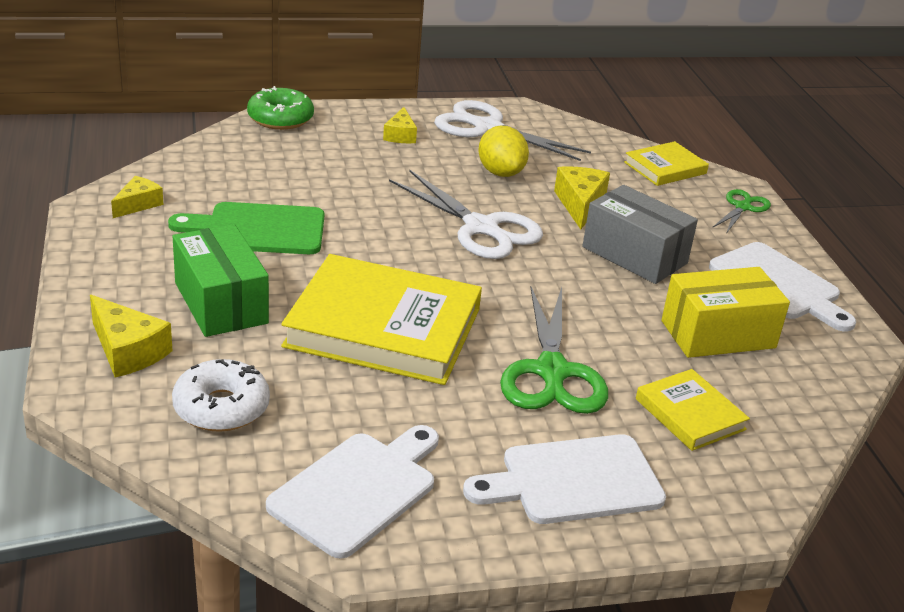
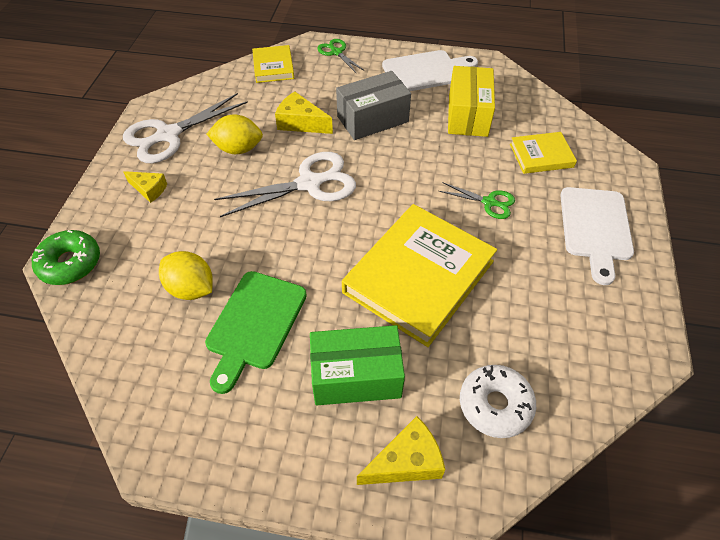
camera: 65 degrees left, 20 degrees up
yellow cheese [111,176,163,218] -> none
white cutting board [266,425,439,559] -> none
green scissors [500,287,608,414] -> green scissors [439,182,515,219], size x0.54
none -> yellow lemon [159,251,213,300]

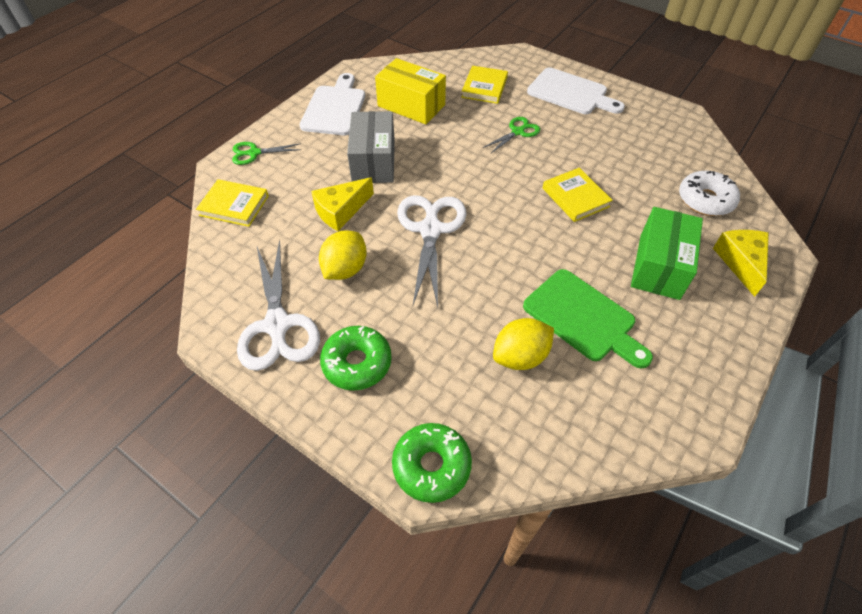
camera: 65 degrees left, 0 degrees up
yellow cheese [123,171,167,203] -> green donut [320,326,392,391]
yellow book [342,204,497,347] -> yellow book [543,168,613,222], size x0.50

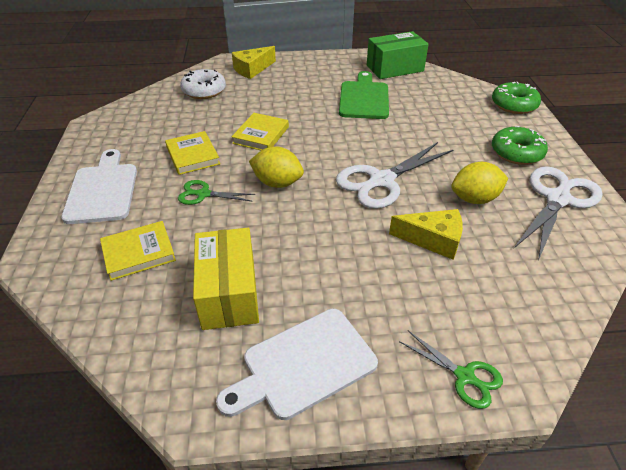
camera: 130 degrees left, 10 degrees down
yellow book [196,179,269,227] -> yellow book moved to [165,131,220,175]
grey box [347,111,395,183] -> none
yellow lemon [493,318,554,370] -> yellow lemon moved to [249,146,304,188]
green box [631,207,703,300] -> green box moved to [367,31,429,79]

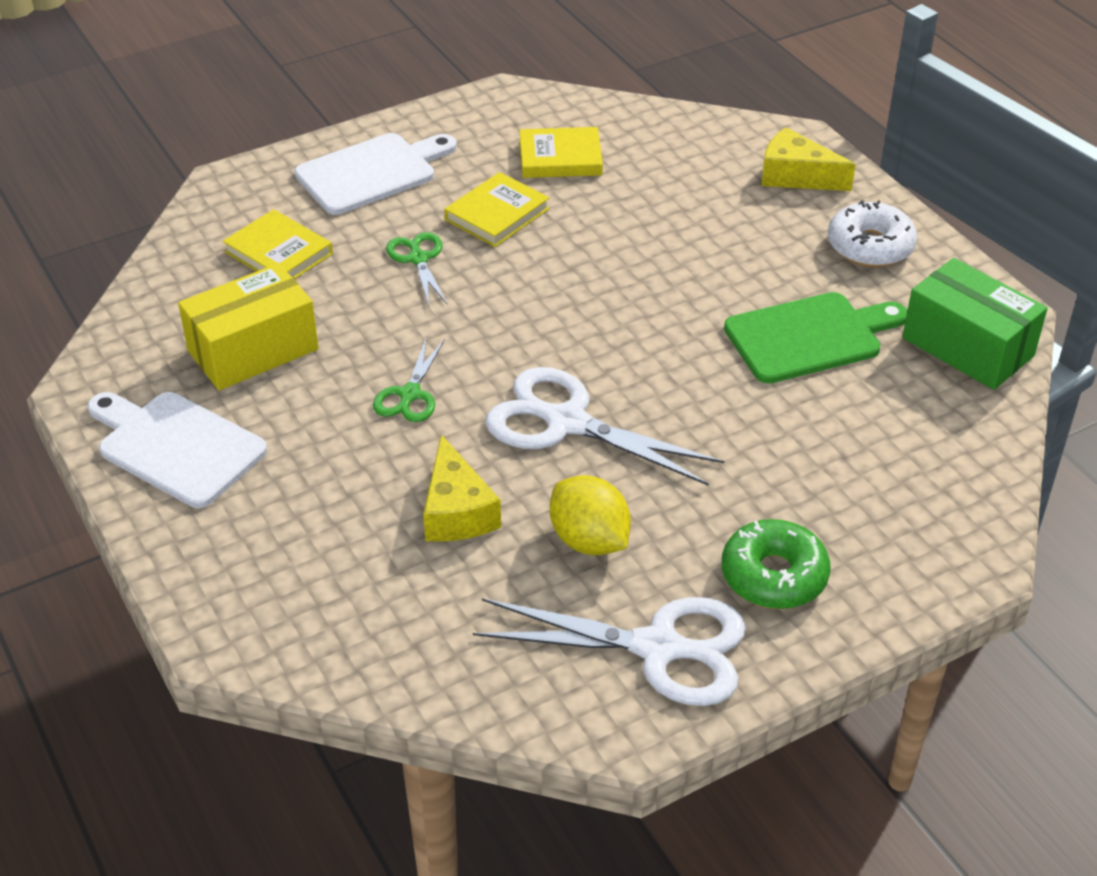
camera: 65 degrees right, 0 degrees up
white donut [180,69,226,99] -> white donut moved to [828,200,917,267]
yellow book [232,113,289,150] -> yellow book moved to [519,127,603,178]
yellow lemon [249,146,304,188] -> none
green scissors [399,331,503,409] -> green scissors moved to [373,337,445,422]
green donut [492,82,541,114] -> none

